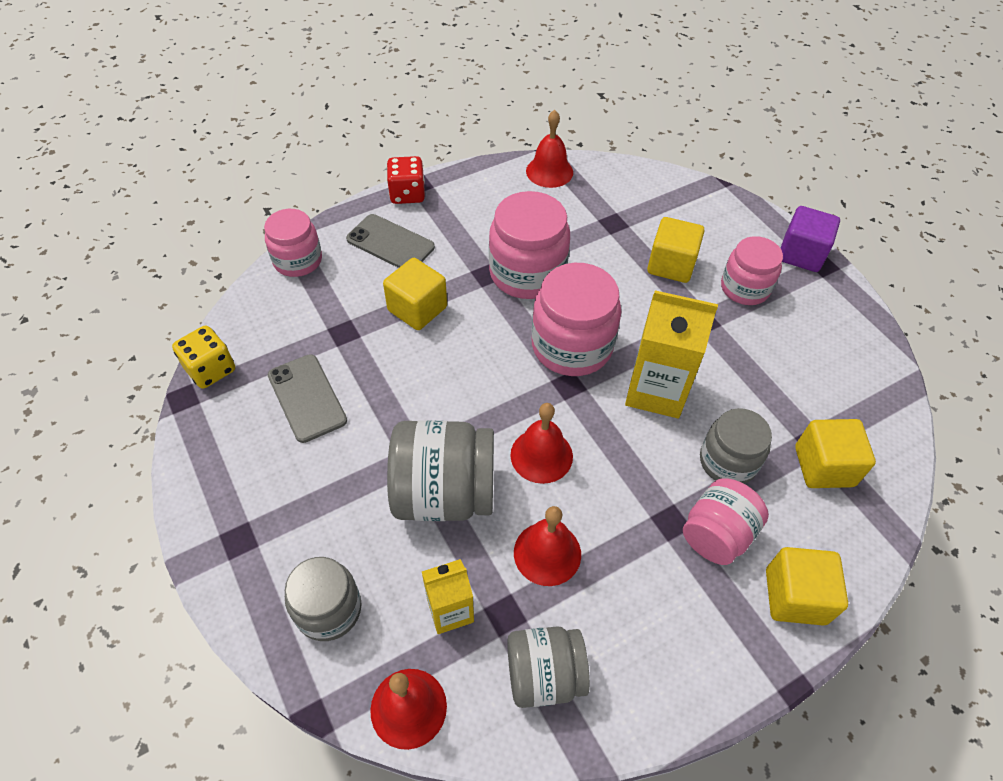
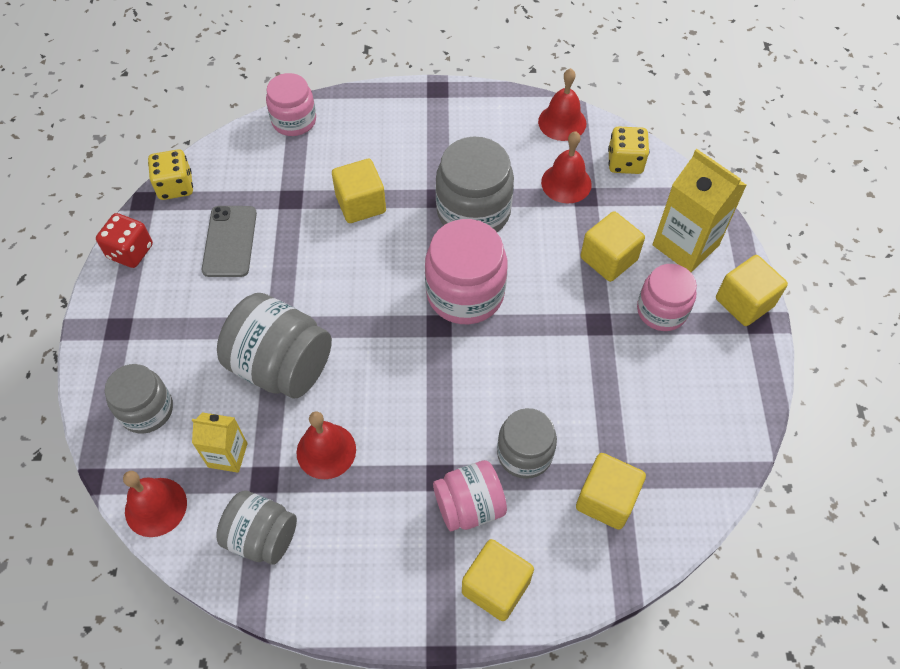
camera: 30 degrees right, 5 degrees up
grey phone [346,214,435,268] -> none
red dice [387,156,425,204] -> red dice moved to [96,213,153,268]
pink jar [489,191,570,299] -> grey jar [436,136,514,232]
red bell [510,403,573,484] -> red bell moved to [541,131,592,203]
yellow carton [625,290,718,419] -> yellow carton moved to [653,149,747,272]
purple cube [780,206,840,272] -> yellow cube [716,255,788,326]
none -> yellow dice [608,126,649,174]

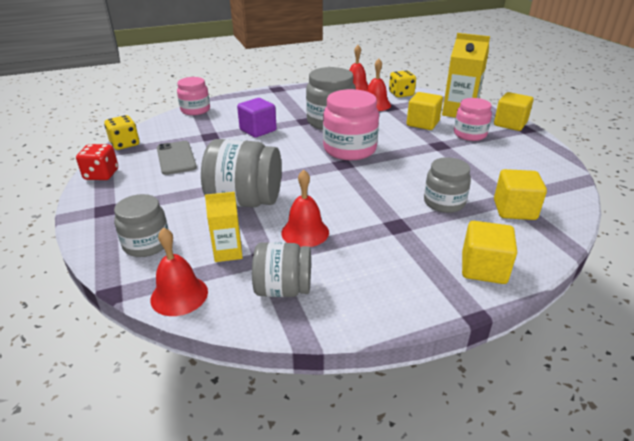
camera: 20 degrees left, 25 degrees down
yellow cube [332,159,386,223] -> purple cube [237,98,277,138]
pink jar [433,460,507,531] -> none

